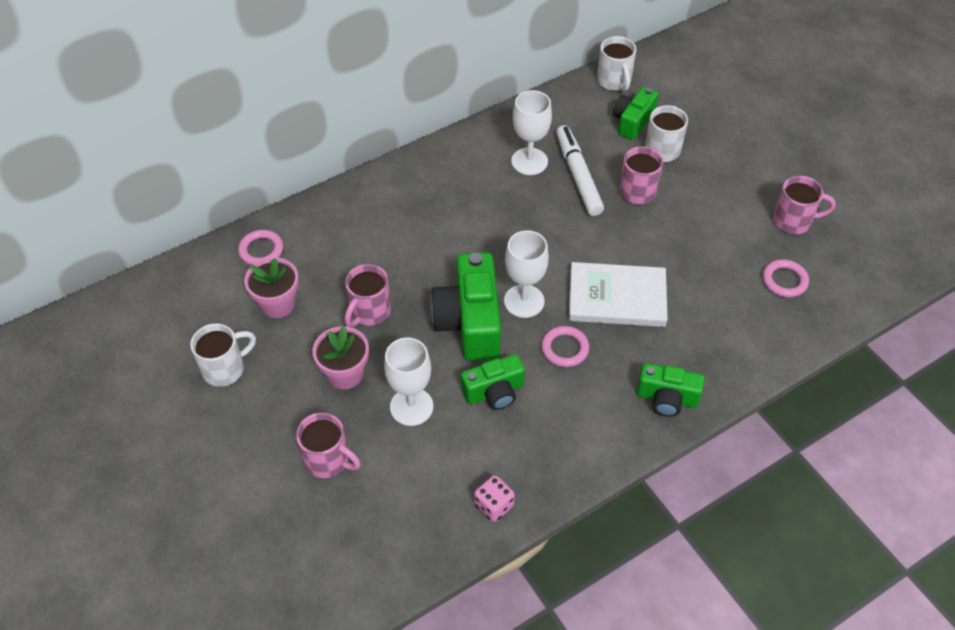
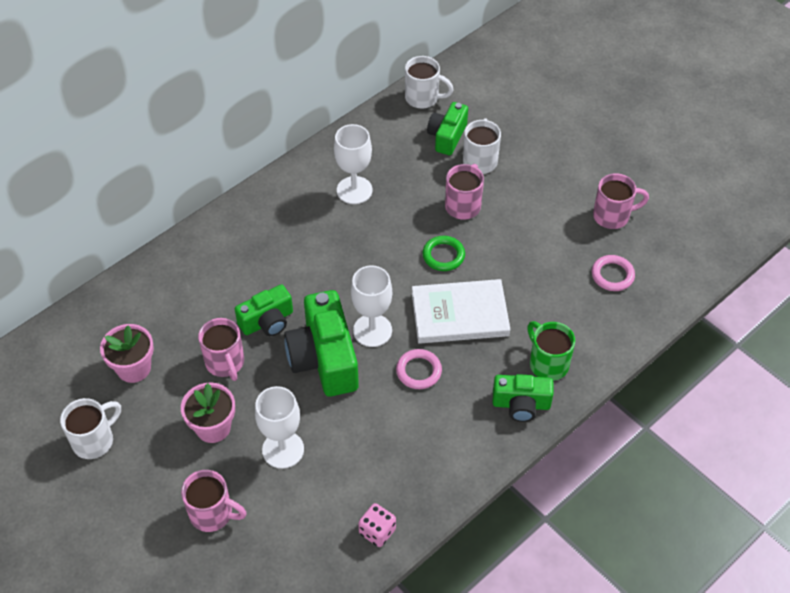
camera: 10 degrees left, 0 degrees up
pink ring [238,230,283,265] -> none
pink mug [345,264,391,327] -> pink mug turned 45 degrees counterclockwise [198,318,244,381]
green camera [461,354,525,410] -> green camera moved to [235,284,293,336]
white marker [556,125,604,216] -> none
white mug [597,36,636,91] -> white mug turned 45 degrees counterclockwise [405,56,454,108]
none -> green ring [422,236,465,271]
none -> green mug [527,321,575,381]

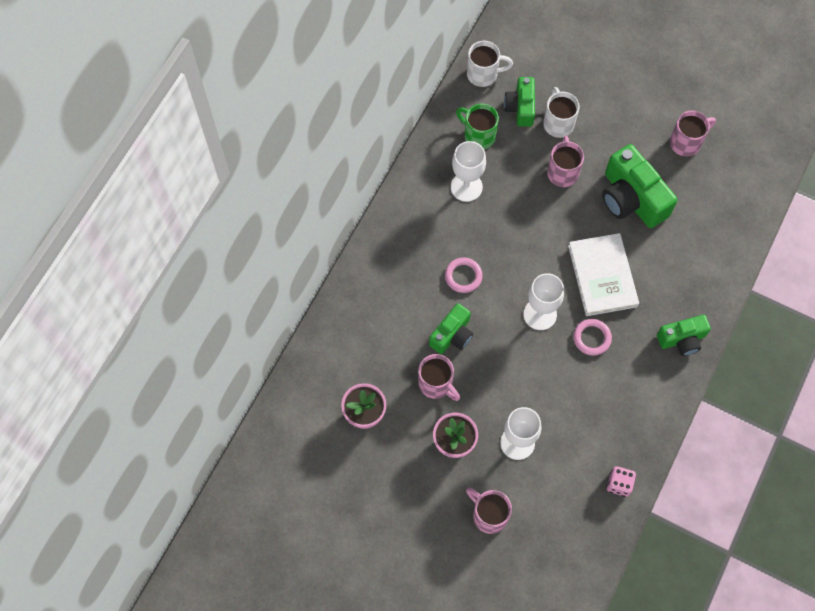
camera: 20 degrees left, 15 degrees up
white mug [60,398,121,459] -> none
pink mug [181,470,247,532] -> pink mug turned 135 degrees counterclockwise [466,488,512,534]
green camera [284,290,359,397] -> green camera moved to [602,144,677,228]
white book [412,279,510,344] -> white book turned 75 degrees counterclockwise [568,233,639,316]
green ring [422,236,465,271] -> none
green mug [527,321,575,381] -> green mug moved to [456,104,499,149]
pink ring [592,255,635,291] -> pink ring moved to [445,258,483,293]

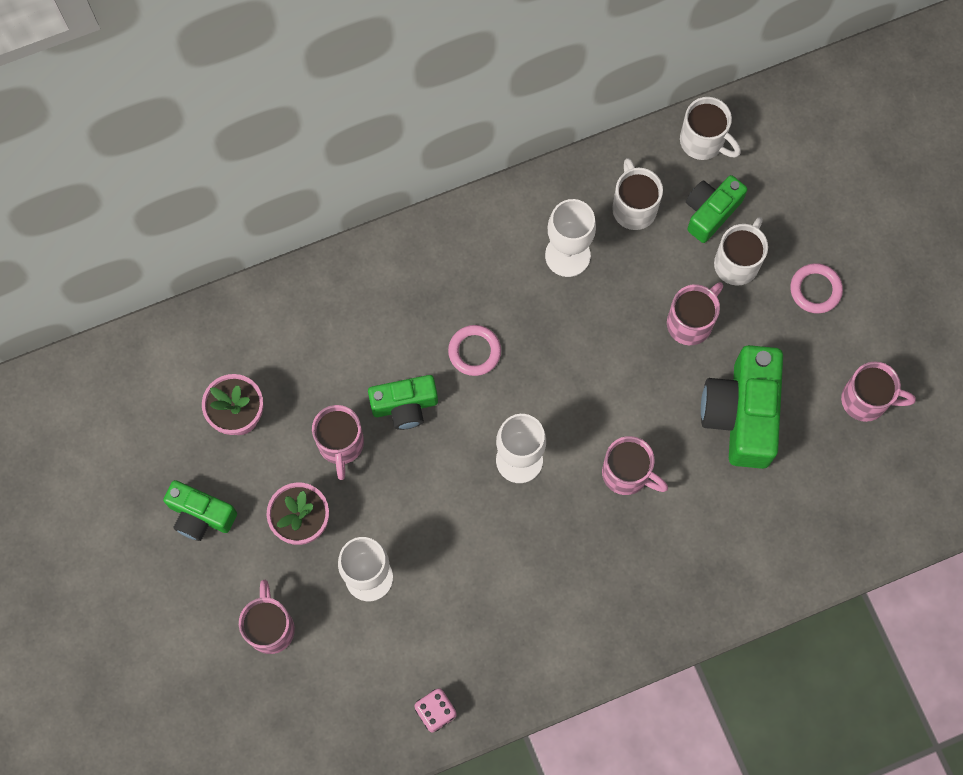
camera: 40 degrees right, 5 degrees up
green mug [456,104,499,149] -> white mug [612,158,663,230]
white book [568,233,639,316] -> pink mug [602,436,668,495]
pink ring [573,319,612,355] -> pink ring moved to [790,263,843,313]
green camera [657,315,711,356] -> green camera moved to [163,480,237,541]

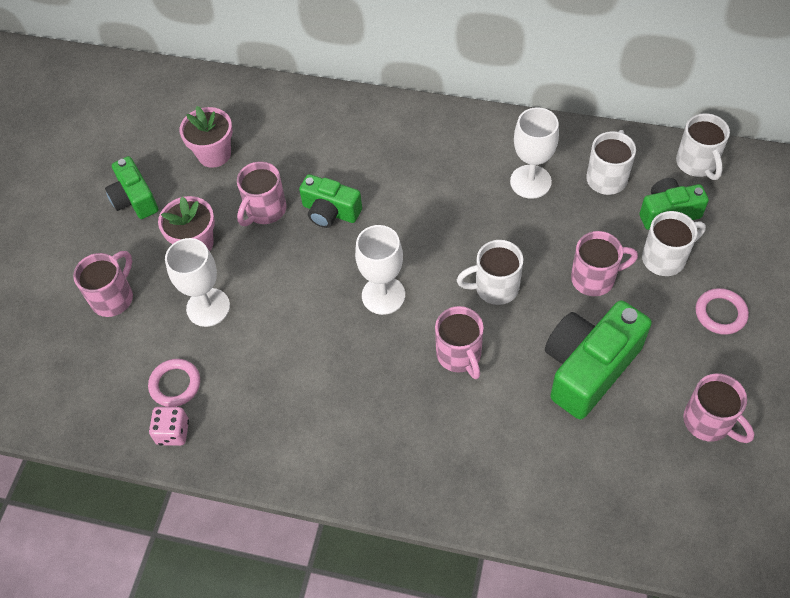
camera: 40 degrees right, 15 degrees down
pink ring [448,325,501,376] -> pink ring moved to [148,359,200,407]
none -> white mug [457,240,523,305]

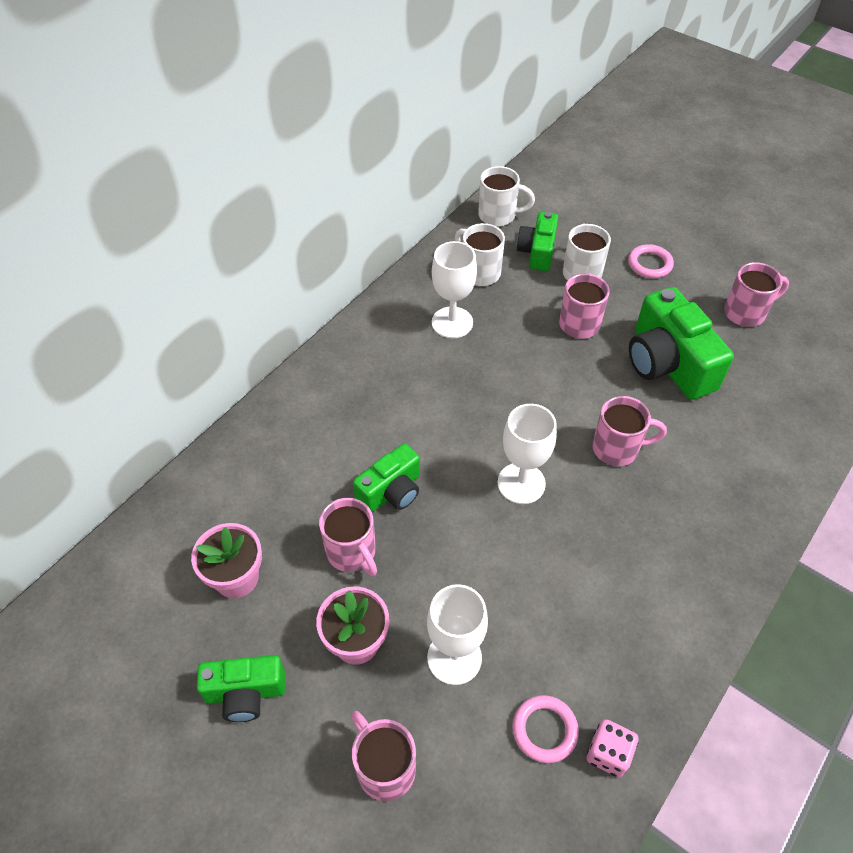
camera: 70 degrees left, 5 degrees down
white mug [457,240,523,305] -> none

